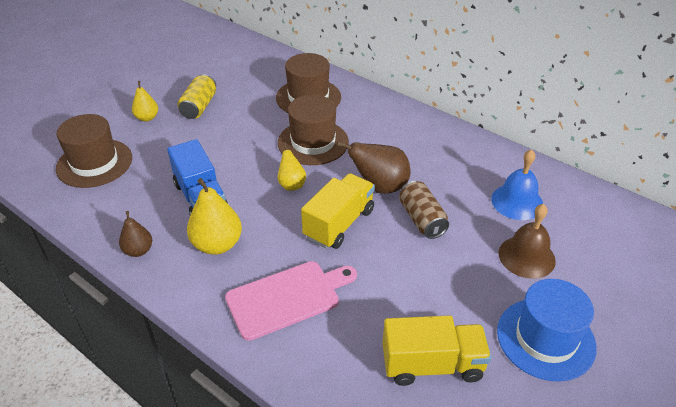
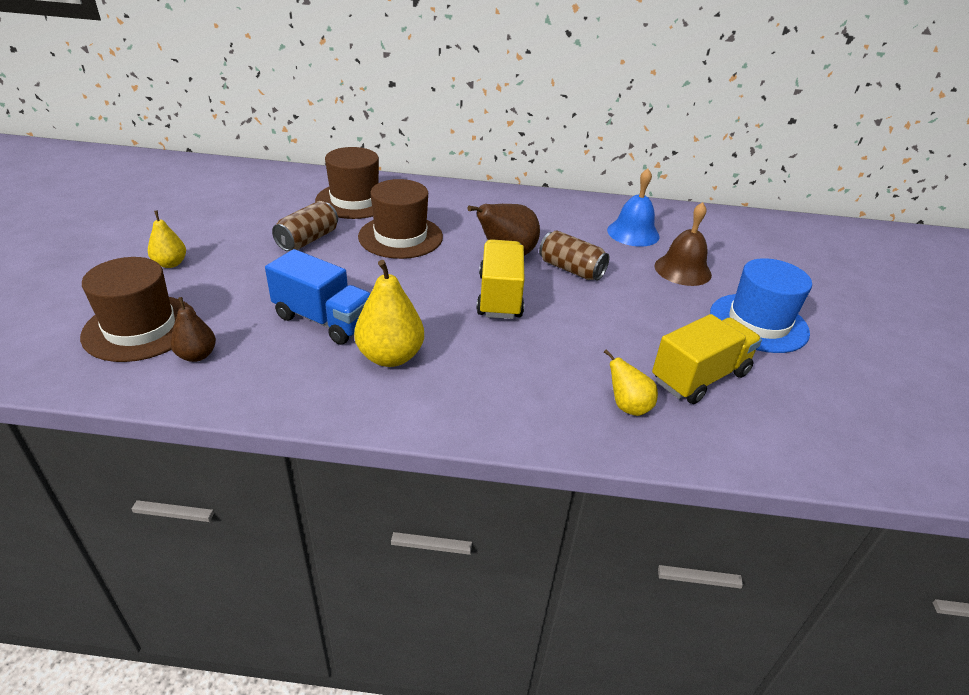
camera: 35 degrees left, 5 degrees down
brown pear [119,211,152,257] -> brown pear moved to [170,297,216,362]
yellow can [178,74,216,119] -> none
pink cutting board [225,261,357,341] -> none
yellow pear [278,143,306,191] -> yellow pear moved to [604,349,658,416]
none -> brown can [272,201,338,251]

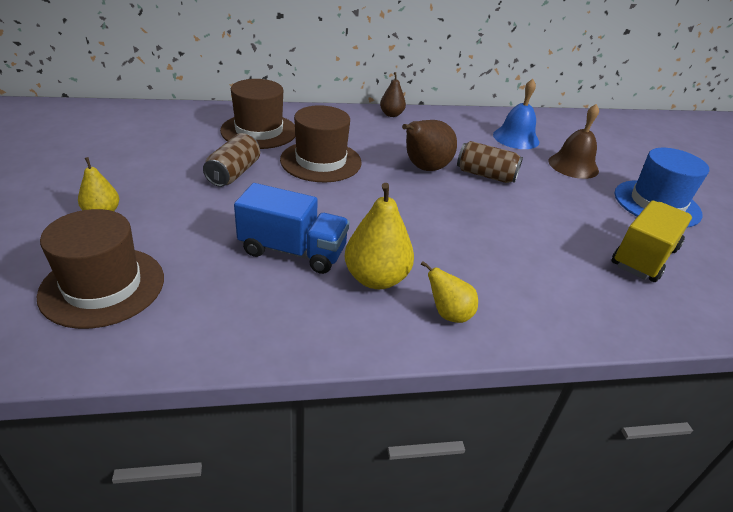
camera: 15 degrees left, 0 degrees up
brown pear [170,297,216,362] -> brown pear moved to [380,72,406,117]
yellow truck [476,239,524,319] -> none
yellow pear [604,349,658,416] -> yellow pear moved to [421,261,478,323]

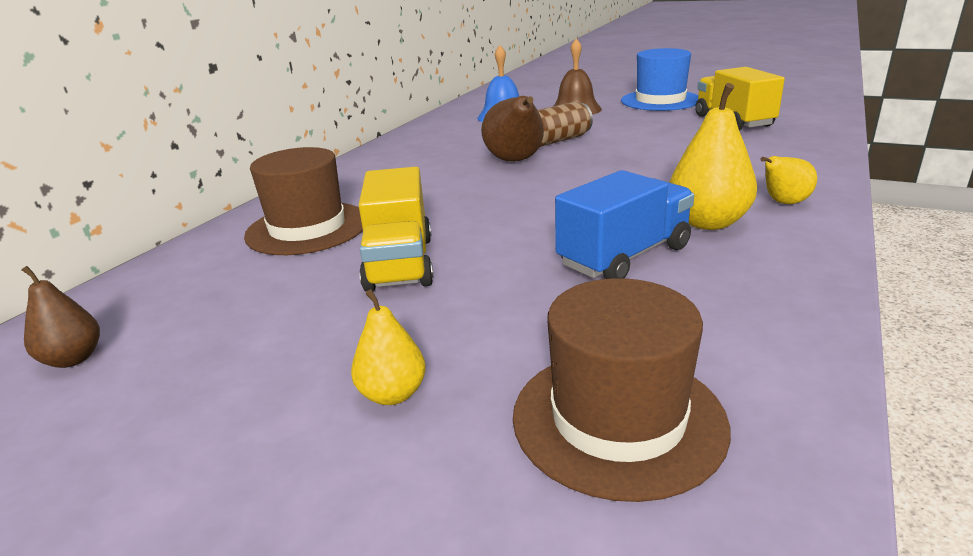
camera: 50 degrees left, 10 degrees down
brown can [203,133,260,187] -> yellow truck [359,167,433,292]
brown hat [280,105,362,182] -> none
brown pear [380,72,406,117] -> brown pear moved to [22,266,100,368]

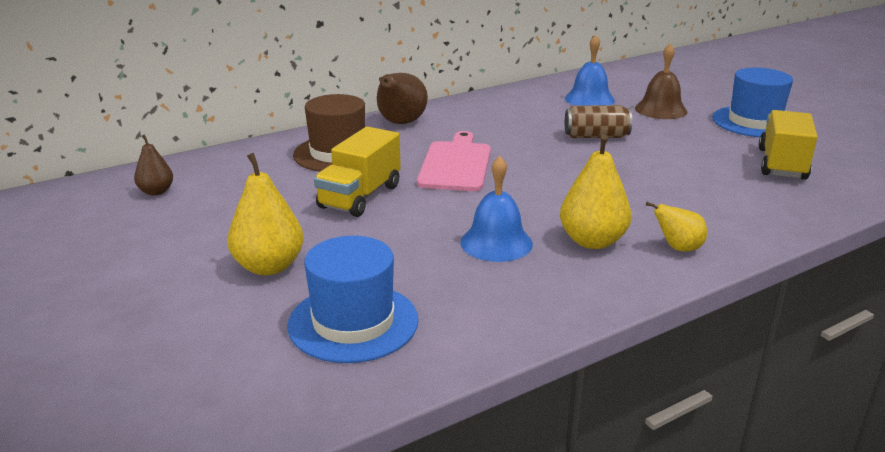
camera: 30 degrees right, 0 degrees up
yellow pear [351,289,426,405] -> yellow pear [228,153,304,275], size x1.68
brown pear [481,96,544,162] -> brown pear moved to [377,73,428,124]
brown hat [513,278,731,502] -> blue hat [287,236,419,363]
blue truck [555,170,694,279] -> blue bell [460,156,533,262]
none -> pink cutting board [417,131,491,191]

